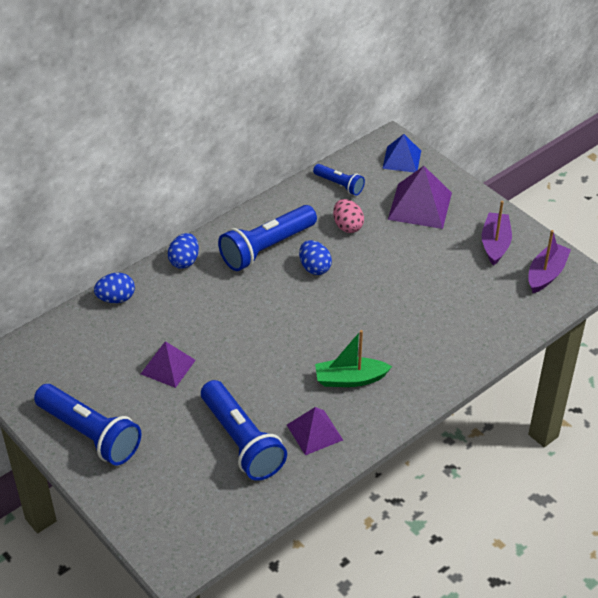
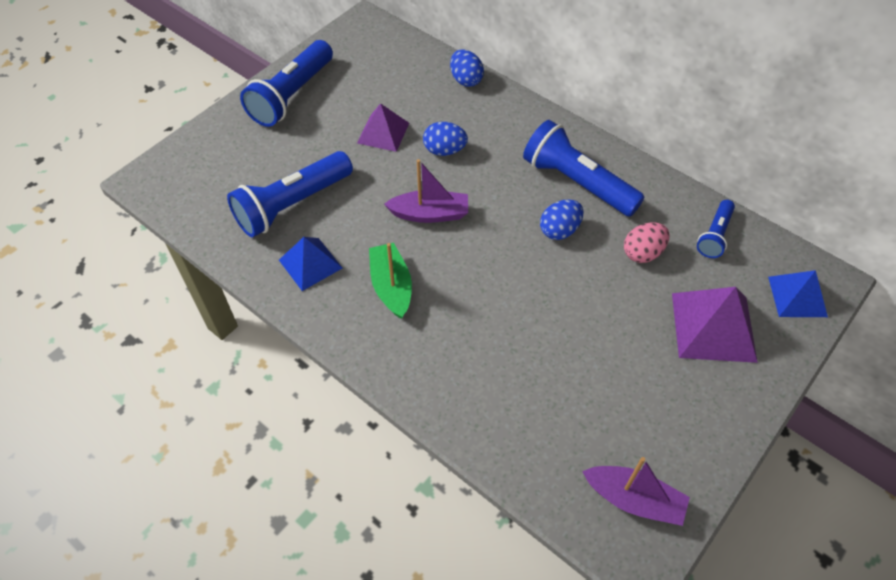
camera: 80 degrees right, 10 degrees up
blue egg [168,233,199,269] -> blue egg moved to [423,122,468,156]
purple pyramid [287,407,343,455] -> blue pyramid [279,237,342,291]
purple boat [482,201,512,266] -> purple boat moved to [384,159,468,223]

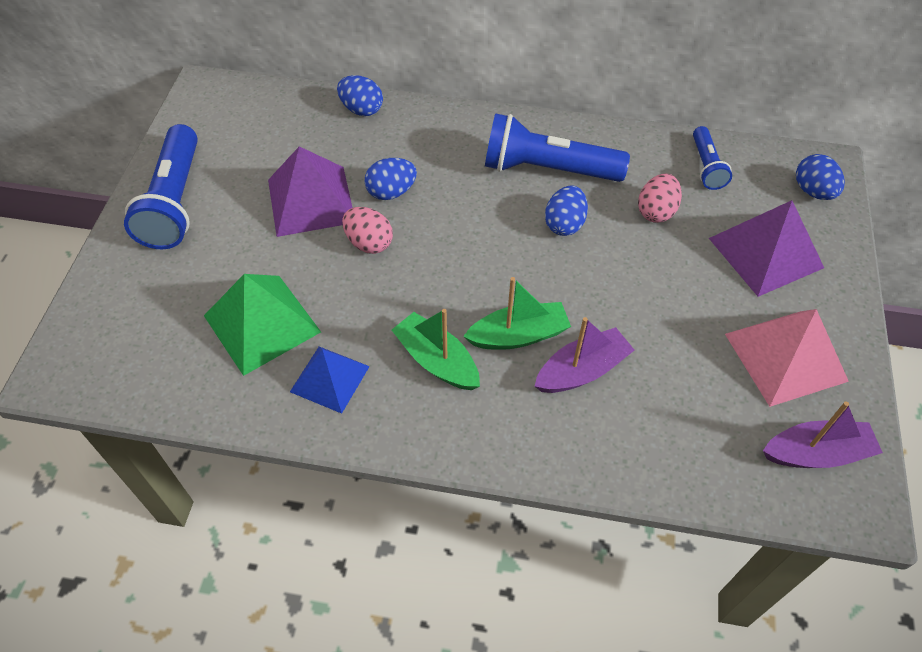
camera: 30 degrees left, 0 degrees up
blue flashlight [227,151,353,237] -> green pyramid [204,274,321,376]
purple pyramid [357,103,409,152] -> purple pyramid [268,146,352,237], size x1.53
purple boat [384,159,468,223] -> purple boat moved to [535,317,635,393]
blue pyramid [768,270,828,317] -> blue egg [796,154,845,200]
none -> pink egg [342,207,393,254]
none -> green boat [463,277,571,350]
none -> pink pyramid [725,309,849,407]

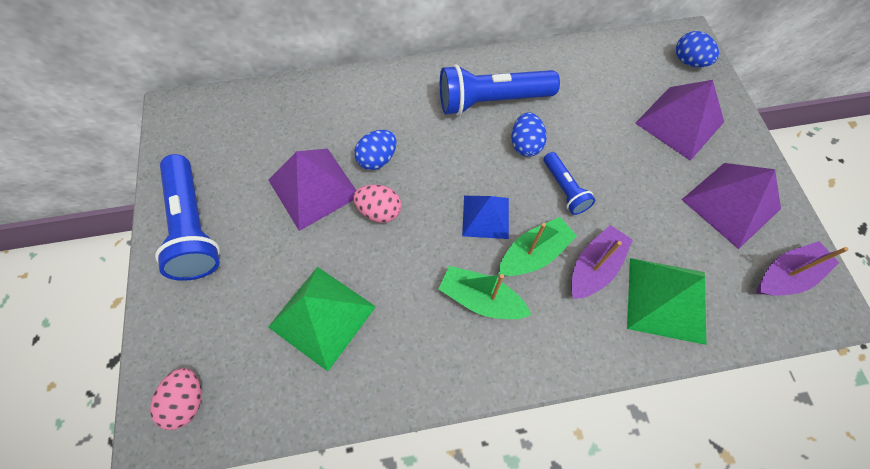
camera: 20 degrees left, 10 degrees up
blue pyramid [290,346,370,414] -> blue pyramid moved to [462,196,509,239]
blue egg [337,75,383,116] -> none
pink egg [638,174,682,223] -> pink egg moved to [150,368,201,430]
blue flashlight [693,126,732,190] -> blue flashlight moved to [543,152,596,215]
pink pyramid [725,309,849,407] -> purple pyramid [682,163,781,249]
none -> green pyramid [627,258,706,345]

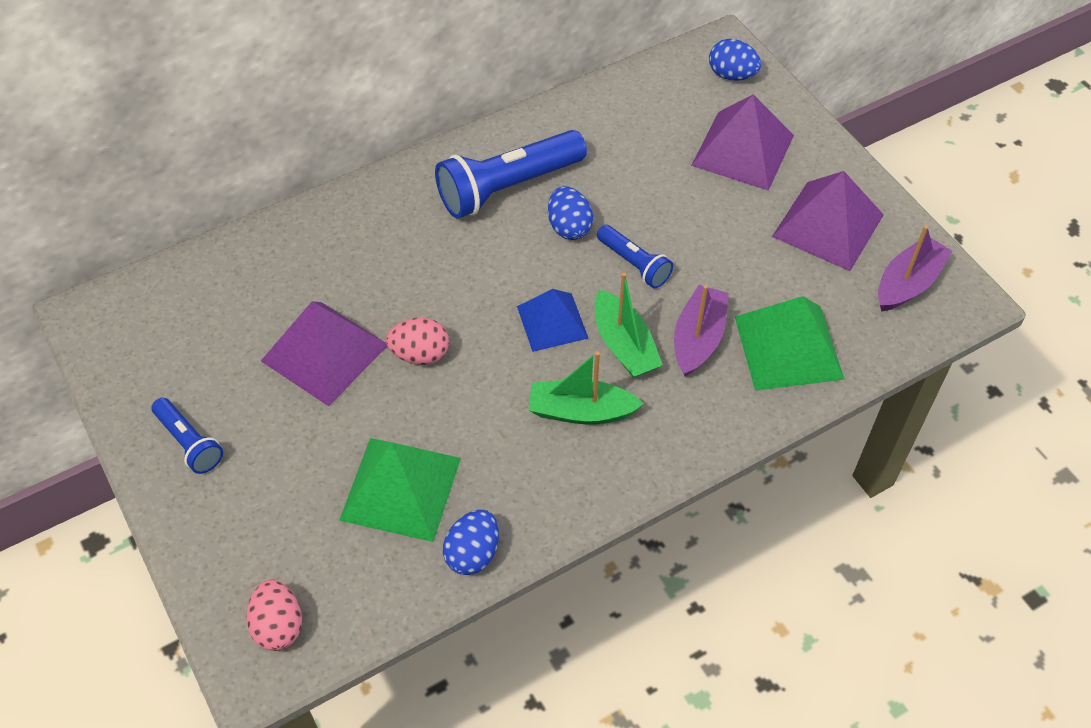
camera: 20 degrees left, 10 degrees down
blue flashlight [155,154,220,281] -> blue flashlight [151,398,223,474], size x0.54
blue egg [354,130,397,170] -> blue egg moved to [443,510,499,575]
green boat [499,217,577,276] -> green boat turned 120 degrees clockwise [595,273,663,378]

